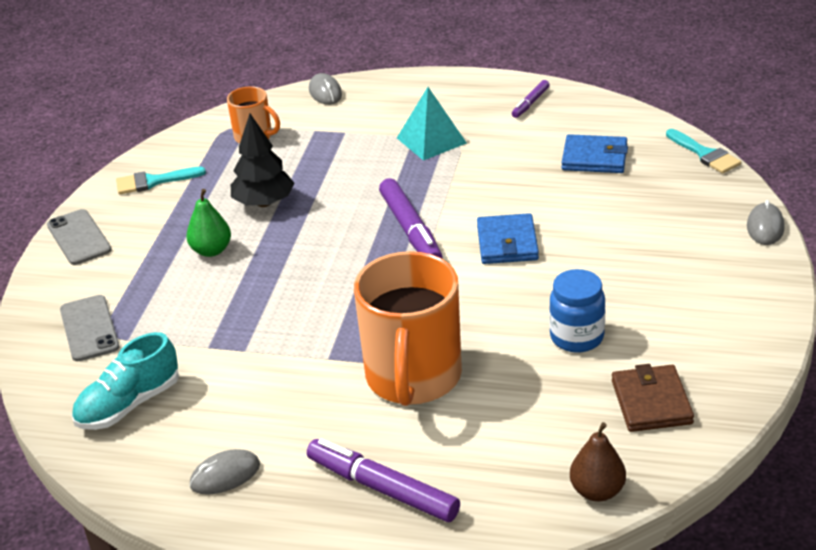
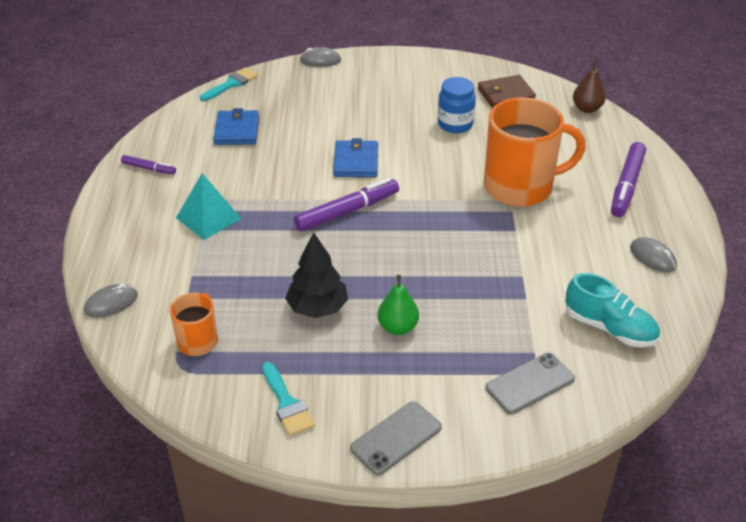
camera: 105 degrees left, 5 degrees up
blue wallet [477,213,539,264] -> blue wallet turned 75 degrees counterclockwise [333,138,378,177]

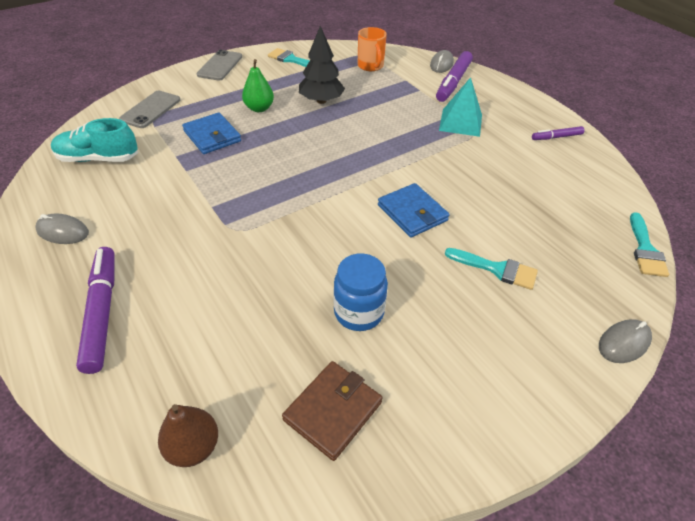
camera: 145 degrees right, 5 degrees up
blue wallet [213,108,259,145] -> blue wallet moved to [182,112,241,154]
purple marker [294,178,399,231] -> purple marker moved to [436,51,473,102]
orange mug [484,98,586,207] -> none
none -> turquoise brush [445,248,538,290]

